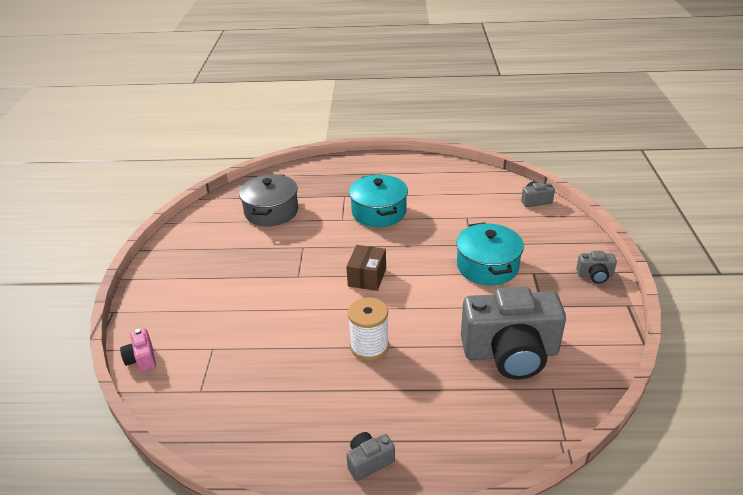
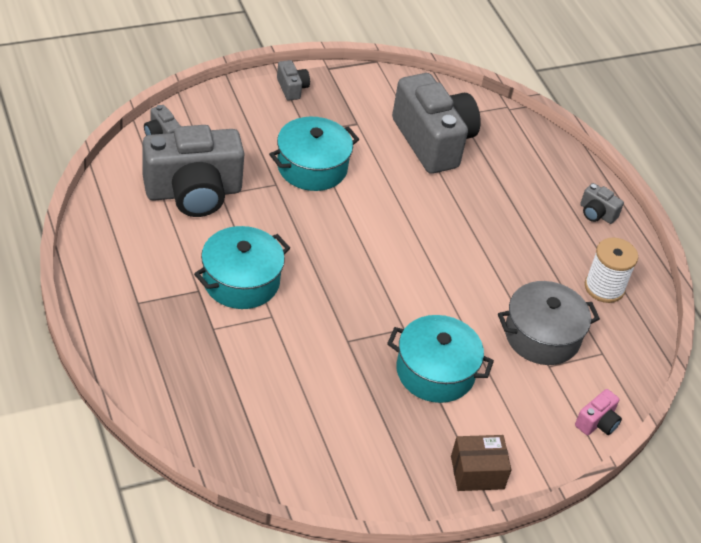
camera: 120 degrees left, 10 degrees up
grey pot [239,174,298,226] -> grey pot moved to [498,281,600,365]
brown box [346,245,386,291] -> brown box moved to [451,435,511,491]
white spool [348,297,389,361] -> white spool moved to [585,237,638,303]
none -> grey camera [143,125,245,217]
none -> turquoise pot [387,315,494,403]

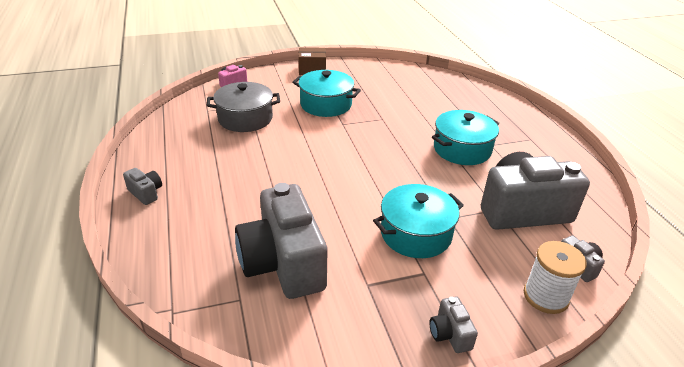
camera: 170 degrees left, 10 degrees down
white spool [585,237,638,303] -> white spool moved to [524,241,587,314]

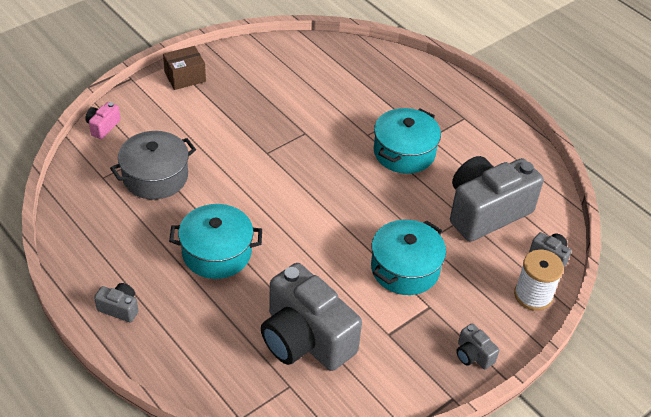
camera: 25 degrees left, 10 degrees up
turquoise pot [292,70,361,117] -> turquoise pot moved to [169,204,262,279]

